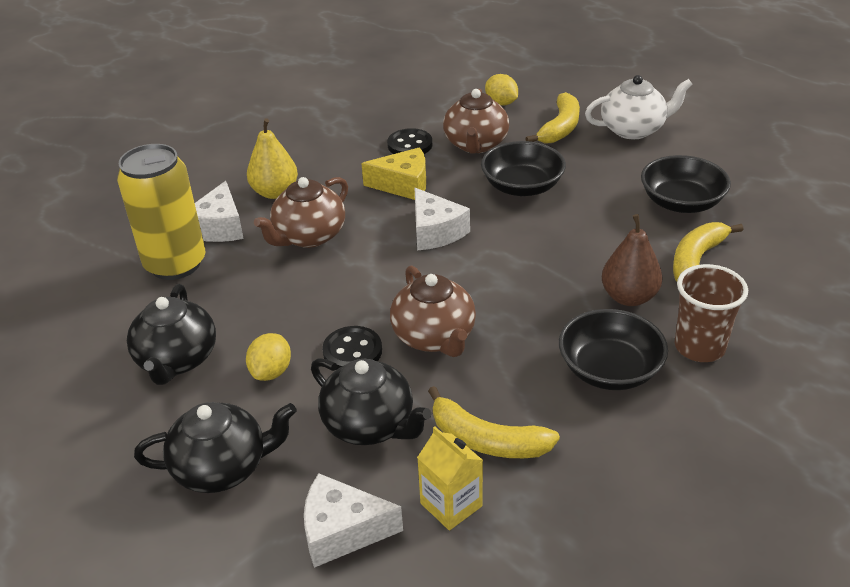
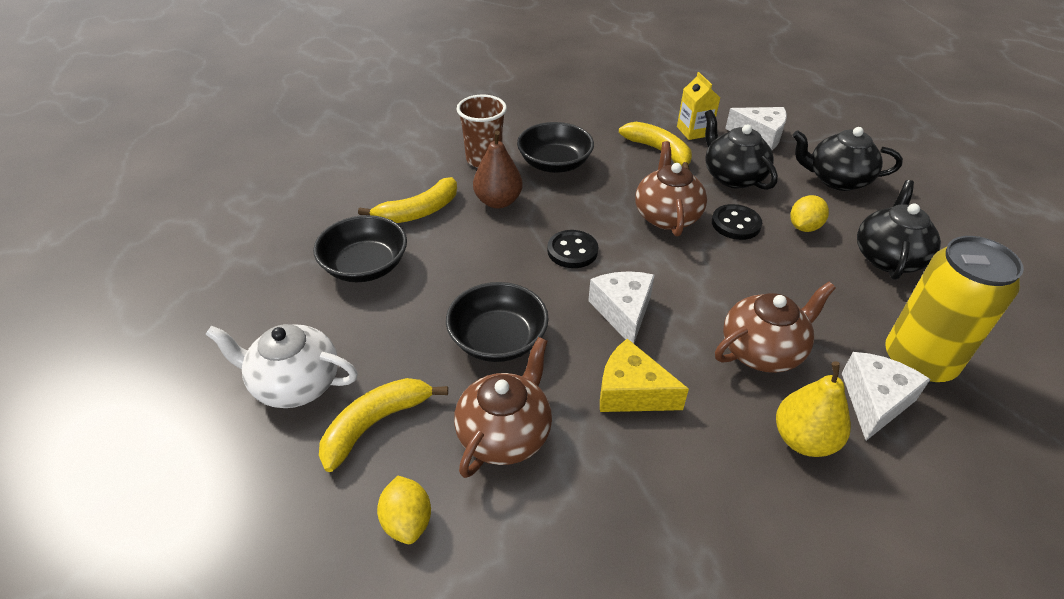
camera: 160 degrees left, 5 degrees up
black button [387,128,432,154] -> black button moved to [547,230,598,268]

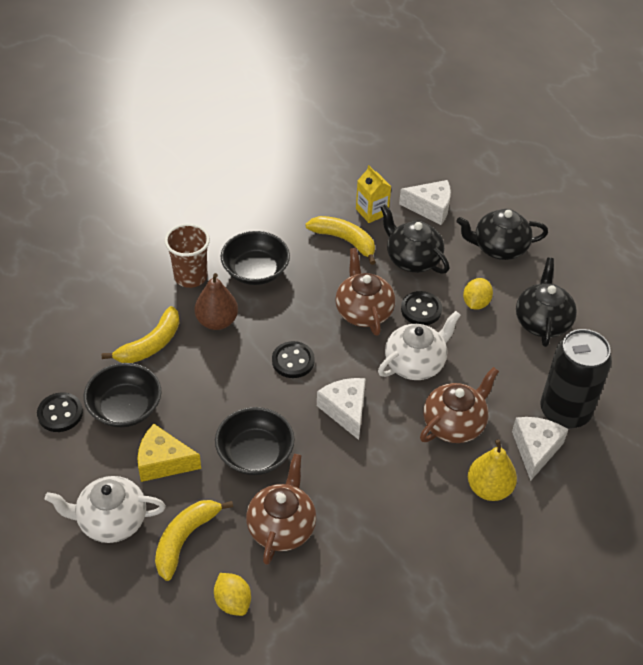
camera: 15 degrees left, 5 degrees up
yellow cheese [600,339,689,412] -> yellow cheese moved to [137,424,201,482]
yellow can [885,236,1024,384] -> black can [540,329,612,429]
none -> black button [37,392,83,432]
none -> white teapot [378,311,461,380]

